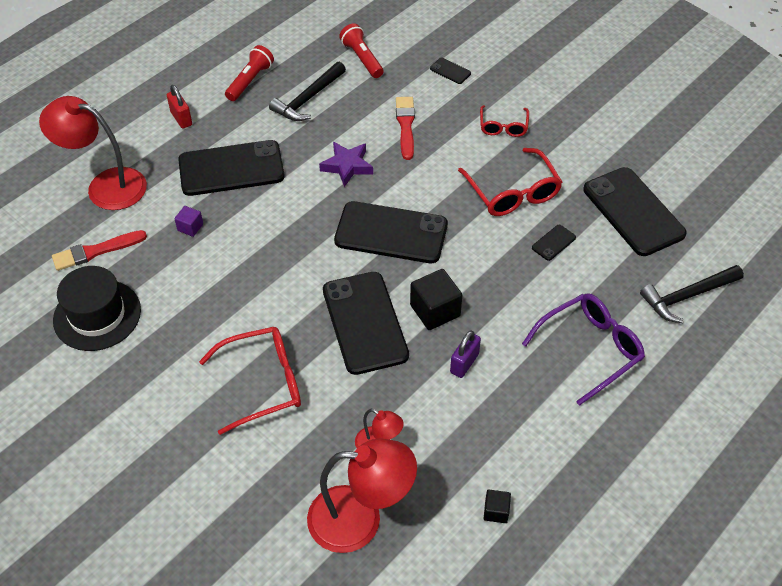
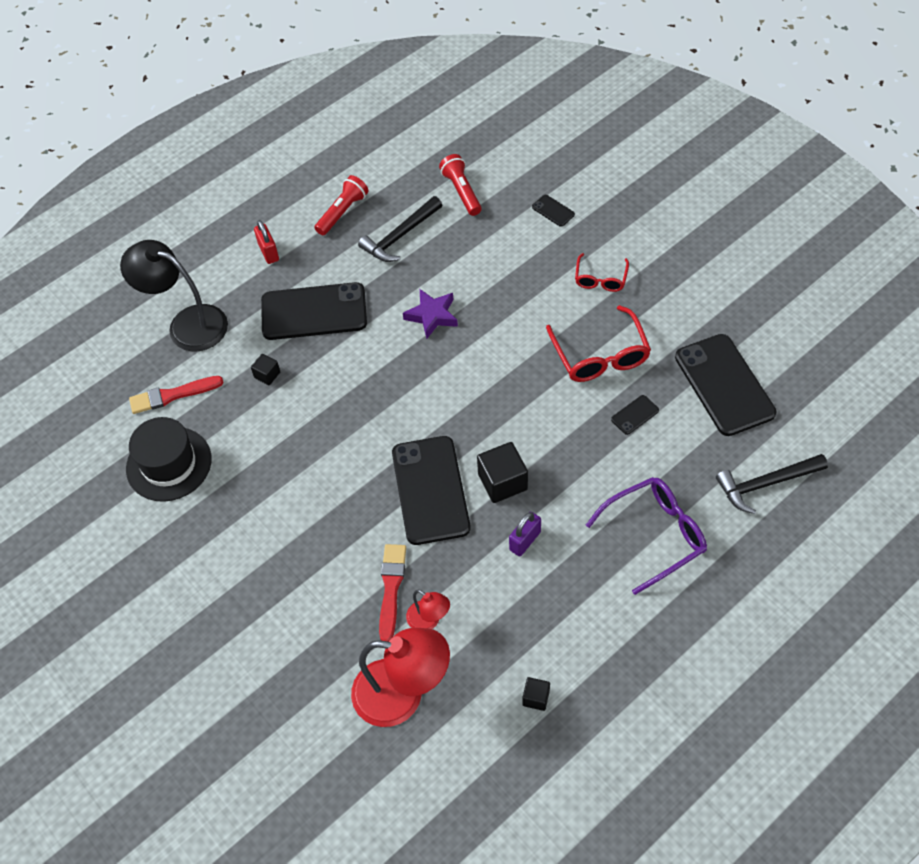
camera: 10 degrees right, 5 degrees up
red lamp [39,96,147,210] -> black lamp [120,240,228,351]
purple cube [174,206,203,237] -> black cube [251,354,280,385]
red glasses [199,327,301,435] -> none
black phone [334,201,448,263] -> none
red brush [396,97,415,160] -> red brush moved to [379,544,406,642]

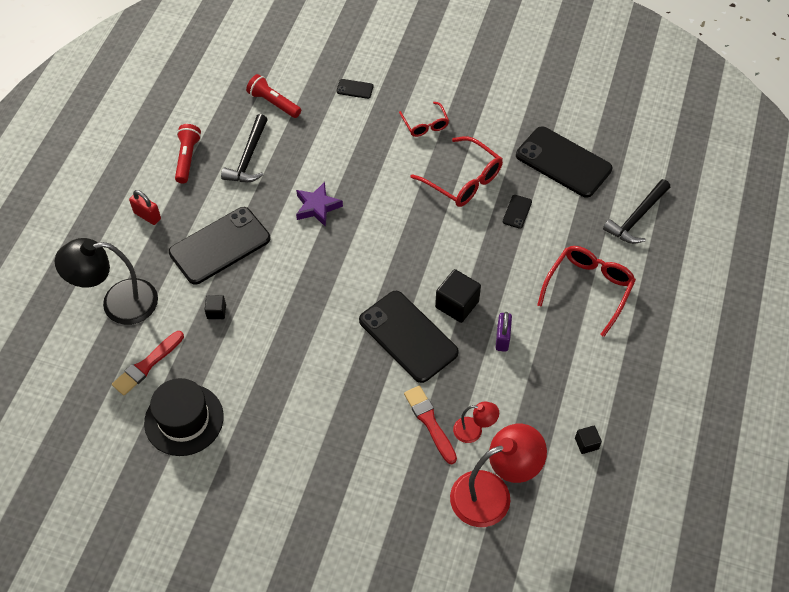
camera: 35 degrees left, 0 degrees up
purple glasses [586,477,707,595] -> red glasses [537,246,636,337]

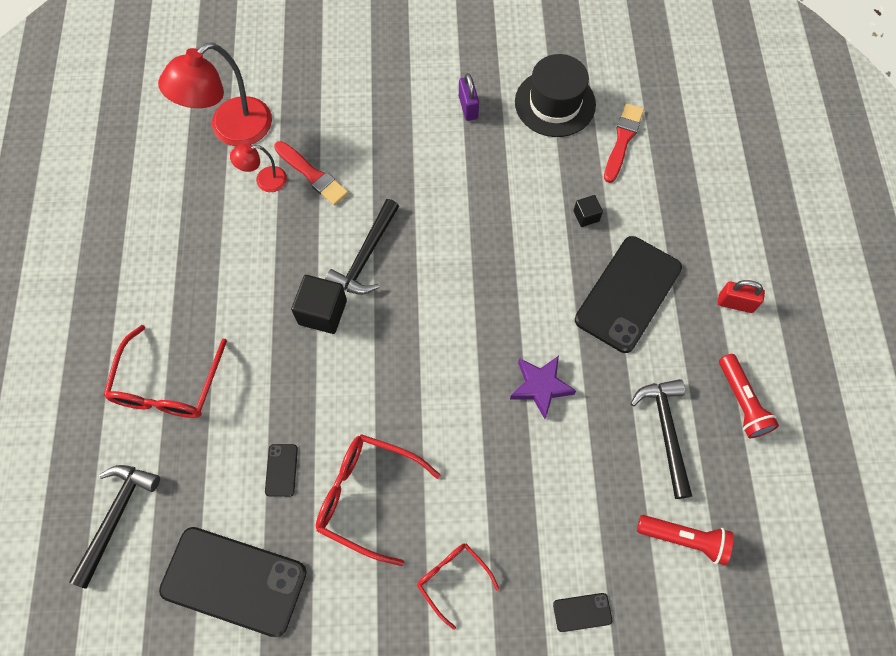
camera: 160 degrees right, 10 degrees up
black lamp [55,238,158,325] -> none
black phone [359,291,459,383] -> black hammer [325,199,399,294]
purple padlock [496,312,512,352] -> purple padlock moved to [459,73,479,121]
black cube [575,426,602,454] -> none

